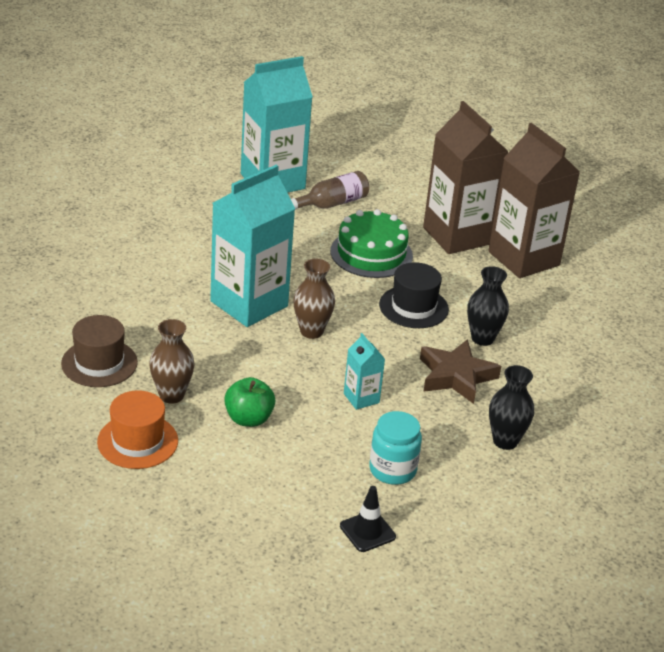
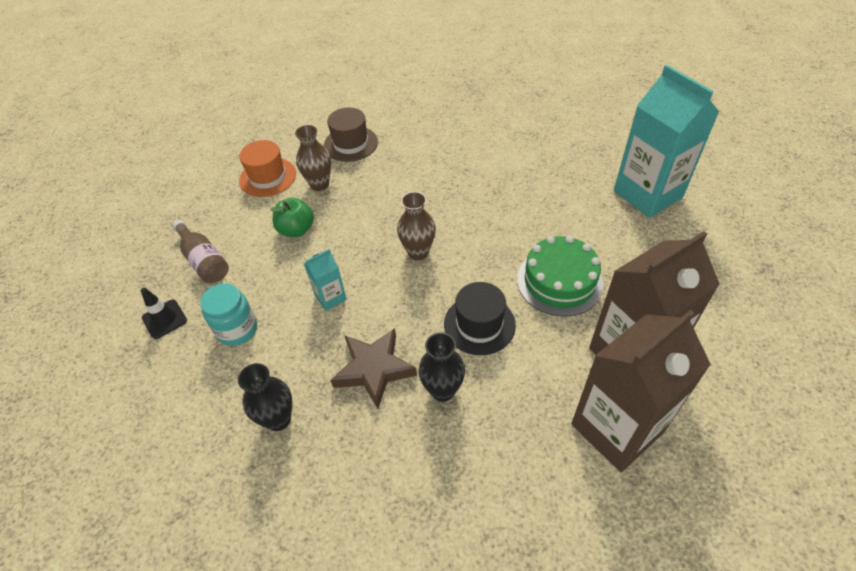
camera: 90 degrees right, 15 degrees up
turquoise carton [210,165,295,327] -> none
brown bottle [291,171,369,210] -> brown bottle moved to [172,220,229,283]

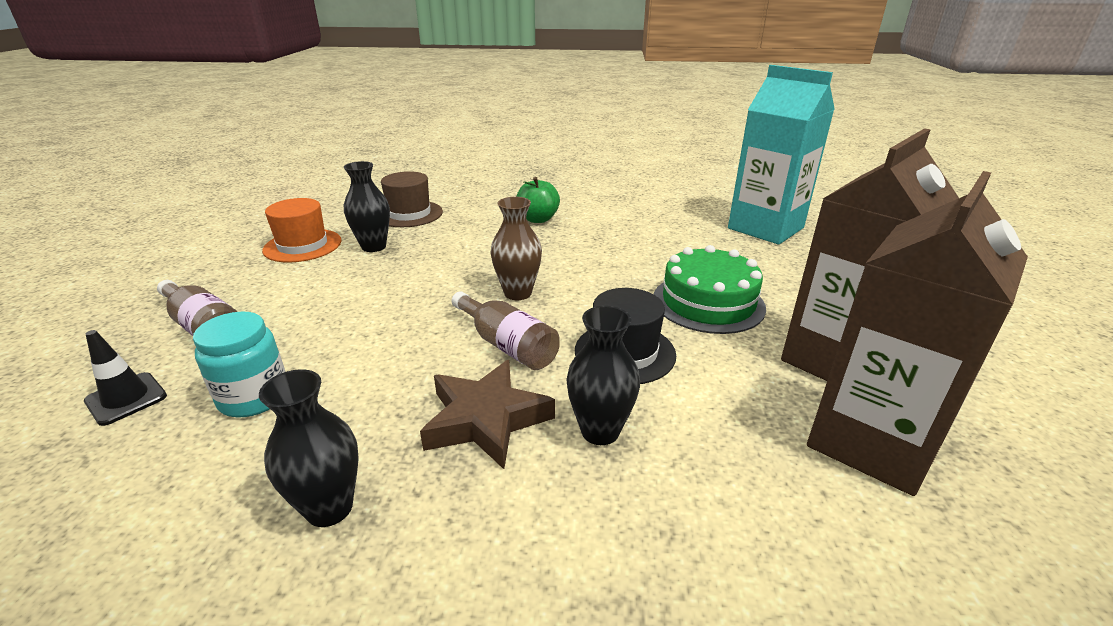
camera: 15 degrees left, 20 degrees down
green apple [271,198,314,237] -> green apple moved to [516,177,560,223]
brown vase [295,125,331,191] -> black vase [344,161,390,252]
turquoise carton [304,249,347,311] -> none
none -> brown bottle [452,291,560,370]

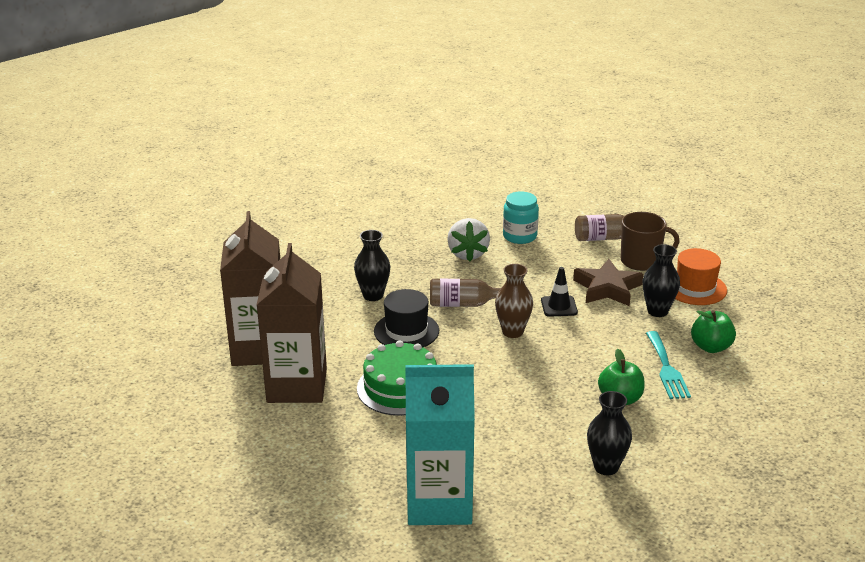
camera: 135 degrees right, 0 degrees up
black traffic cone [84,330,167,426] -> black traffic cone moved to [541,267,578,317]
black vase [259,369,359,527] -> black vase moved to [587,391,632,475]
brown hat [381,171,443,227] -> green apple [691,310,736,353]
brown star [420,360,555,469] -> brown star moved to [573,259,643,306]
none -> white strawberry [447,218,490,262]
none -> brown mug [621,212,680,271]
none -> turquoise fork [646,331,691,399]

